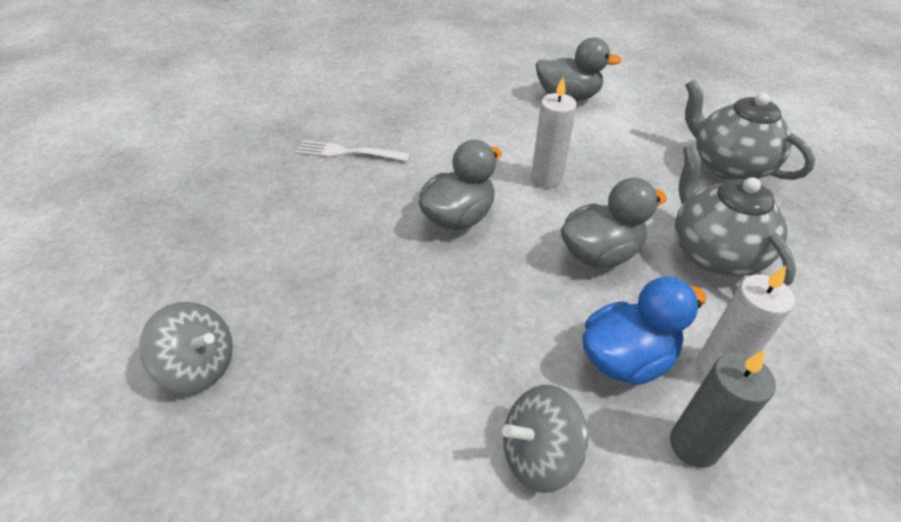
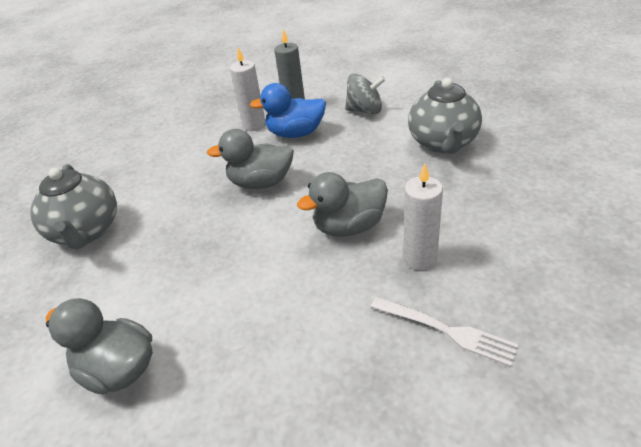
camera: 155 degrees left, 5 degrees down
grey spinning top [139,302,233,393] -> none
white candle [531,77,577,188] -> white candle moved to [403,164,443,270]
grey teapot [675,145,796,286] -> grey teapot moved to [408,78,482,154]

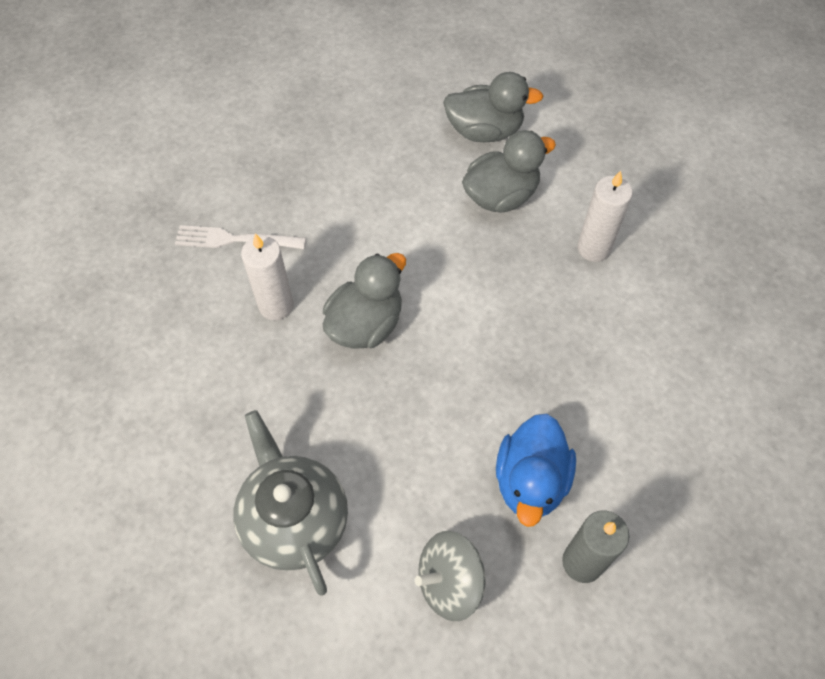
camera: 150 degrees right, 20 degrees up
grey teapot [30,164,117,250] -> none
grey duck [207,129,294,189] -> grey duck moved to [462,130,556,213]
white candle [230,47,265,131] -> white candle moved to [577,171,633,262]
blue duck [250,83,326,138] -> blue duck turned 135 degrees clockwise [496,414,576,527]

